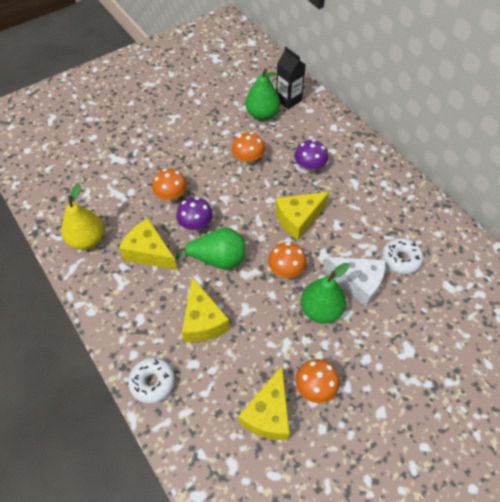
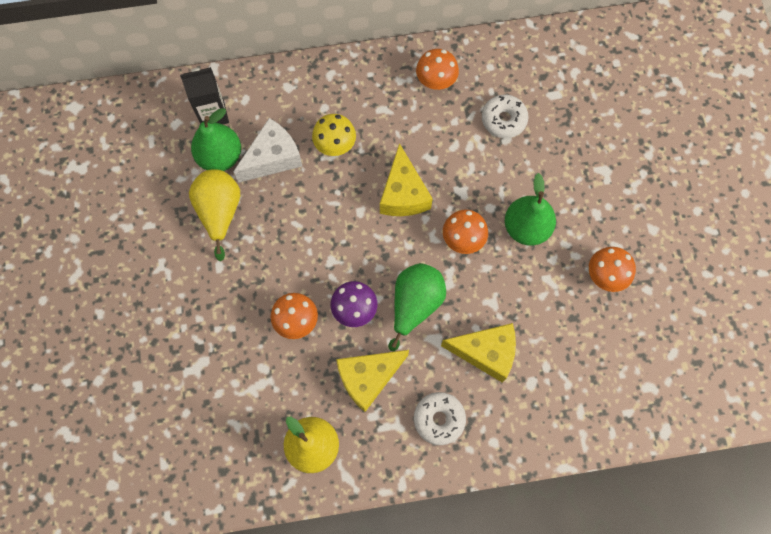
camera: 65 degrees left, 15 degrees up
white donut [128,357,175,404] -> white donut moved to [414,392,466,445]
orange mushroom [232,132,265,165] -> orange mushroom moved to [416,49,459,90]
yellow cheese [238,366,290,440] -> none
purple mushroom [294,139,328,172] -> yellow mushroom [312,114,356,156]
white cheese [324,257,386,307] -> white cheese moved to [233,118,302,183]
none -> yellow pear [189,169,240,261]

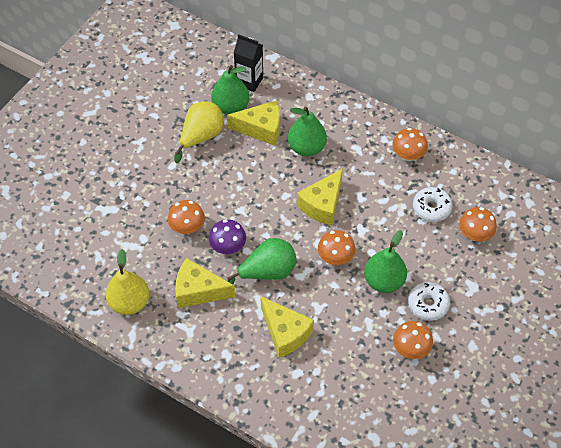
camera: 40 degrees right, 15 degrees down
white cheese [233,118,302,183] -> yellow cheese [227,100,280,146]
yellow mushroom [312,114,356,156] -> green pear [288,107,327,156]
white donut [414,392,466,445] -> white donut moved to [408,282,450,321]
none -> orange mushroom [459,207,497,241]

